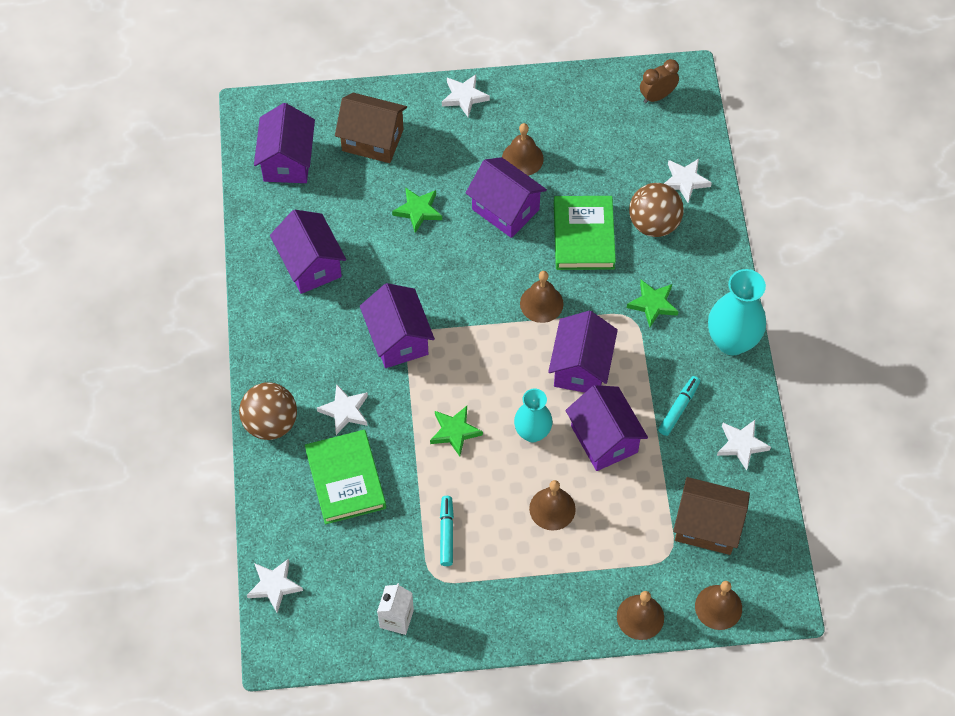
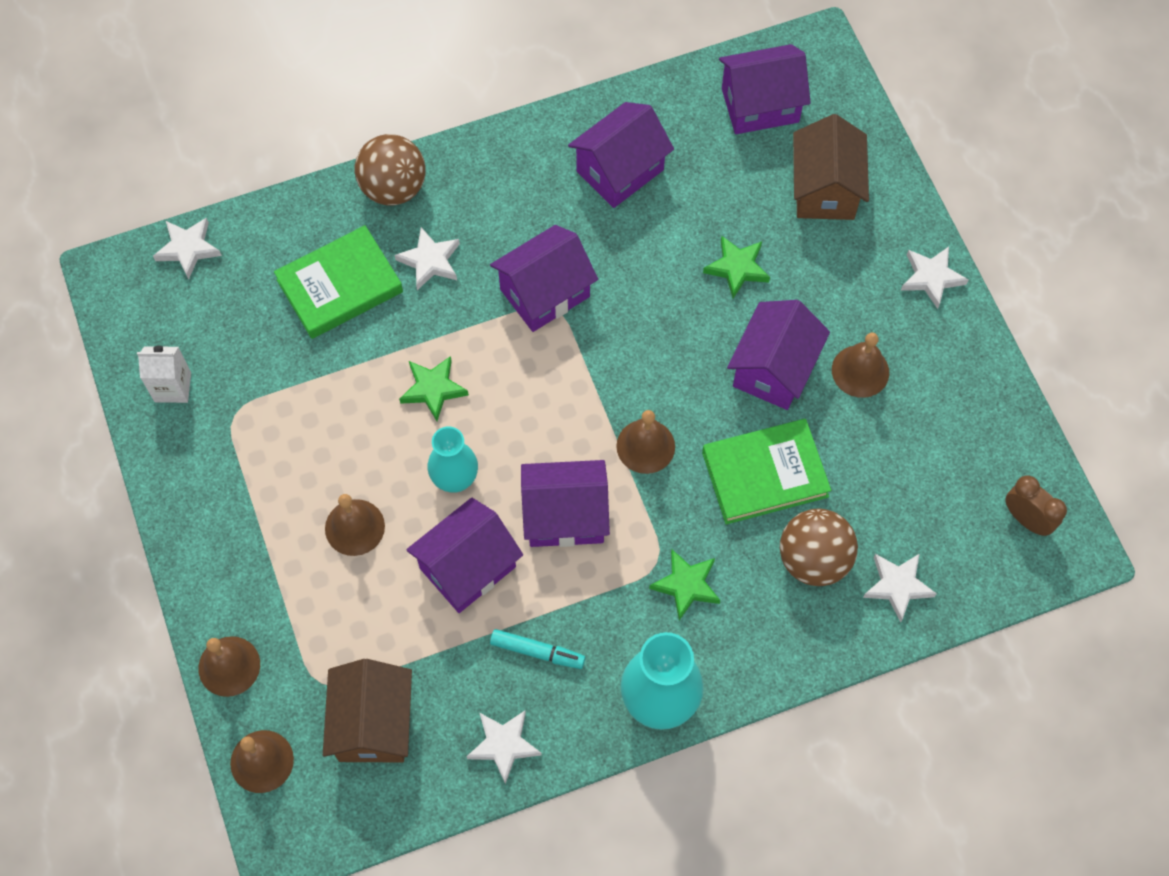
camera: 75 degrees right, 5 degrees up
turquoise marker [440,496,454,566] -> none

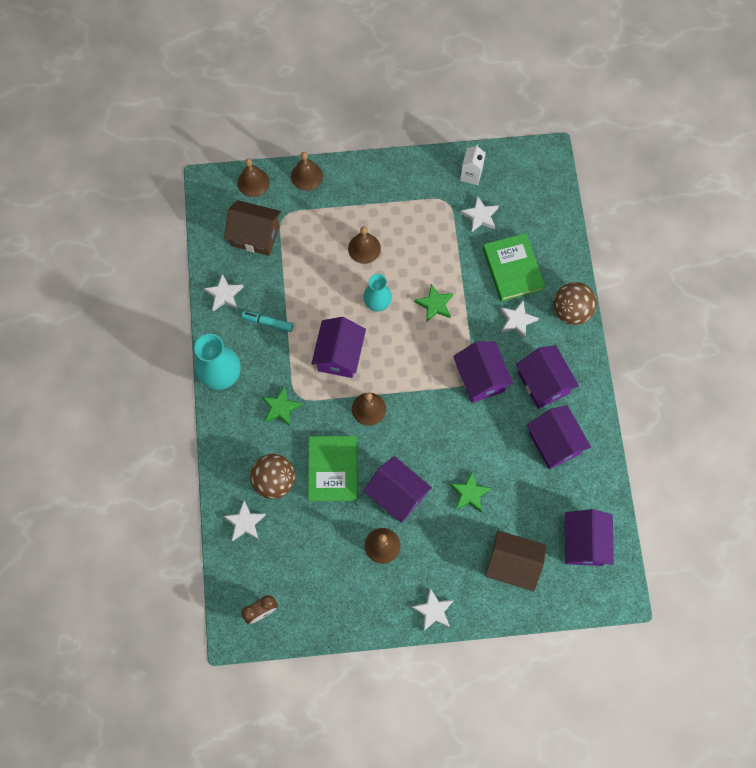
camera: 105 degrees right, 5 degrees up
white star [153,217,222,280] -> white star moved to [461,196,499,233]
purple house [406,498,523,613] -> purple house moved to [516,345,579,409]
turquoise marker [490,629,585,669] -> turquoise marker turned 75 degrees clockwise [242,311,293,332]

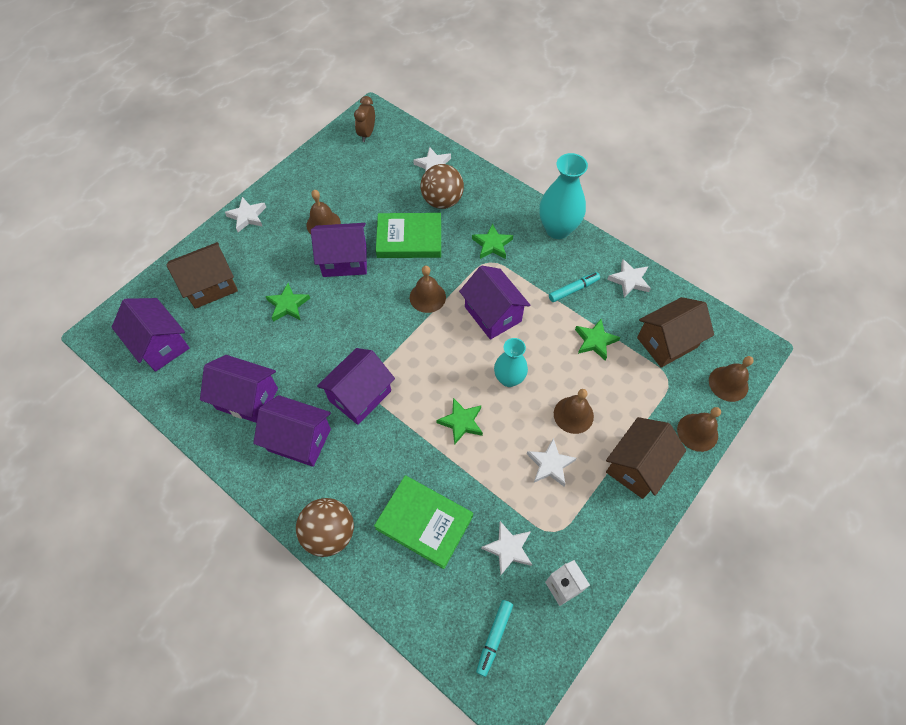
camera: 135 degrees right, 10 degrees down
green book [308,436,357,501] -> green book turned 45 degrees counterclockwise [376,213,441,258]
purple house [453,341,513,403] -> purple house turned 75 degrees counterclockwise [317,348,395,425]
white star [500,300,539,339] -> white star moved to [527,438,576,487]
none -> turquoise marker [476,600,513,677]
none -> green star [575,319,620,361]
none -> brown house [606,417,686,499]

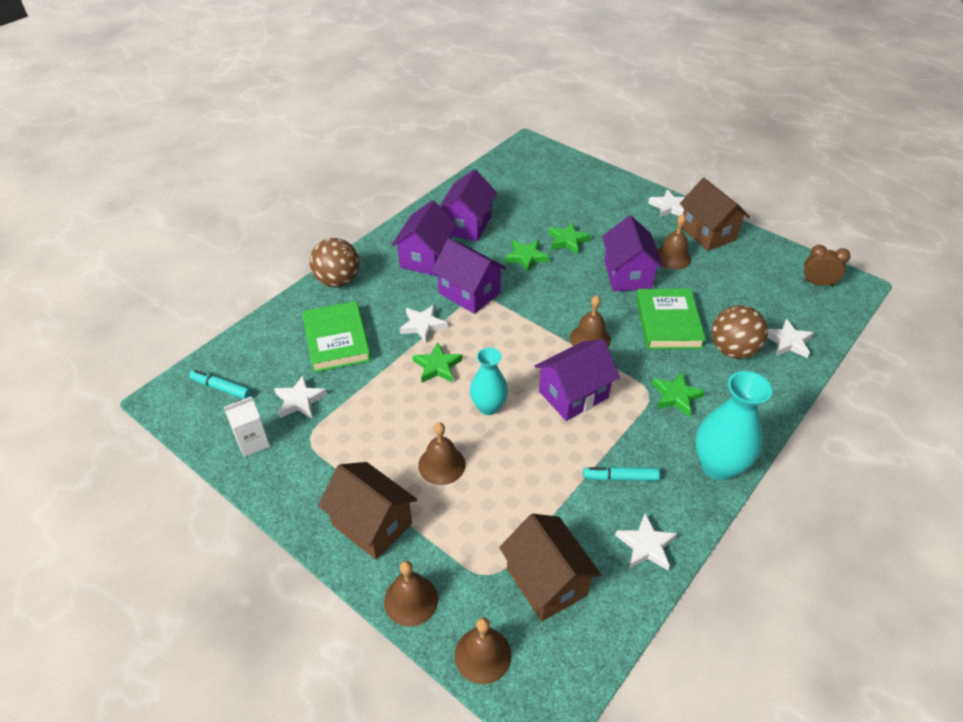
camera: 90 degrees right, 15 degrees down
purple house [112,298,190,372] -> none
brown house [166,242,238,309] -> brown house moved to [680,178,750,251]
green book [374,476,473,569] -> green book turned 45 degrees counterclockwise [302,301,371,372]
white star [527,438,576,487] -> white star moved to [399,304,448,343]
turquoise marker [549,272,600,302] -> turquoise marker turned 120 degrees clockwise [583,466,660,481]
green star [575,319,620,361] -> green star moved to [505,240,549,272]

